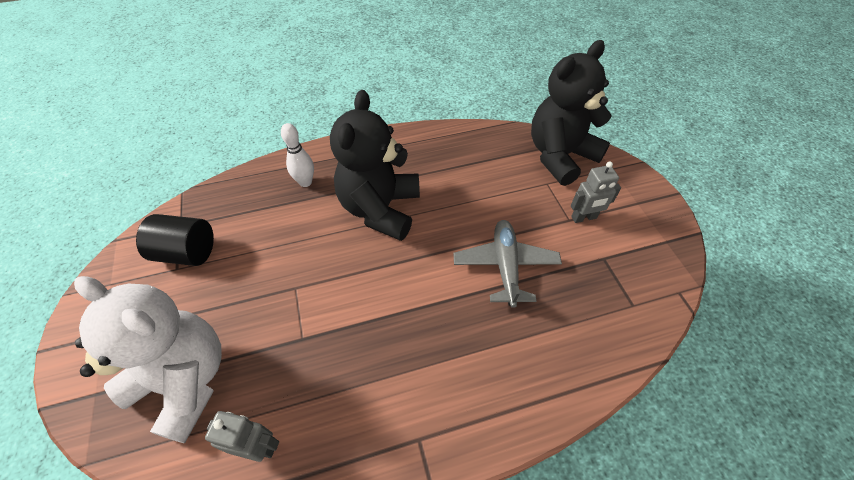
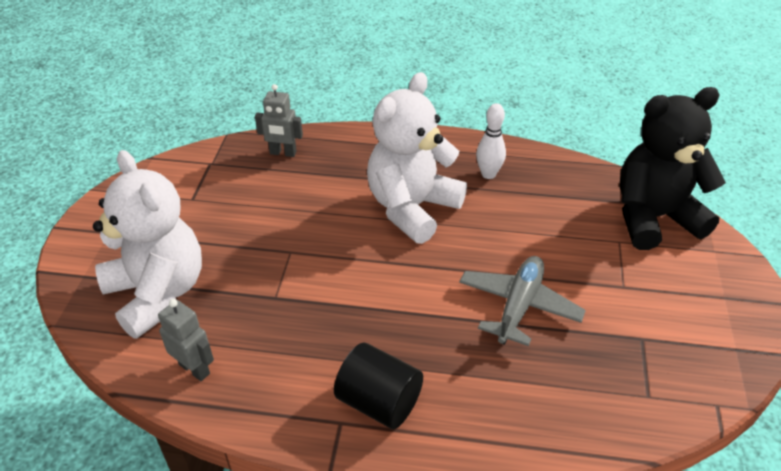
camera: 25 degrees right, 10 degrees down
black cylinder [136,214,214,266] -> black cylinder moved to [334,343,423,429]
white bowling pin [281,123,314,187] -> white bowling pin moved to [476,103,506,179]
black teddy bear [330,90,420,241] -> white teddy bear [367,72,467,244]
grey robot [571,161,621,223] -> grey robot moved to [255,84,303,157]

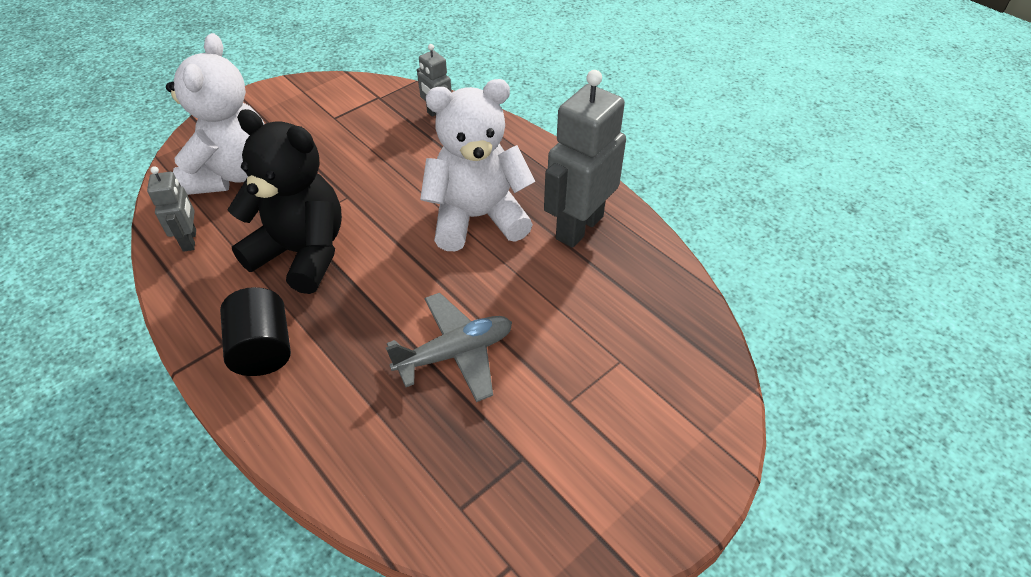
camera: 40 degrees right, 5 degrees up
white bowling pin [476,103,506,179] -> grey robot [544,70,626,248]
black teddy bear [619,87,726,250] -> black teddy bear moved to [228,109,342,294]

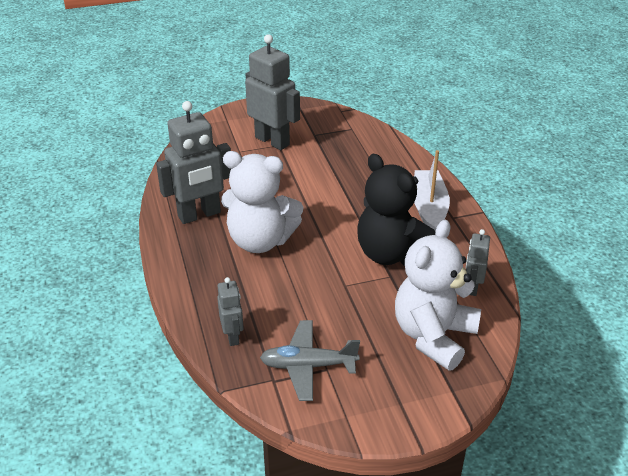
camera: 155 degrees left, 10 degrees down
black cylinder [220,287,291,376] -> white boat [414,150,450,232]
grey plane [386,293,512,402] -> grey plane moved to [260,320,360,401]
none -> grey robot [245,34,300,150]

